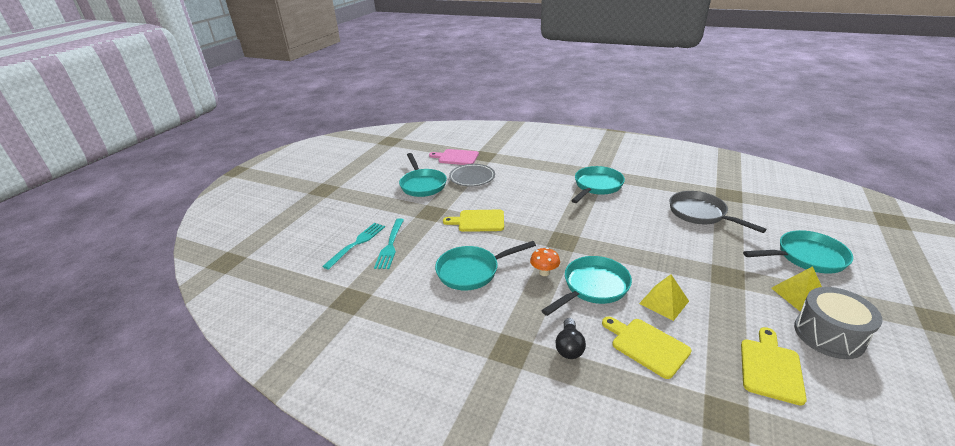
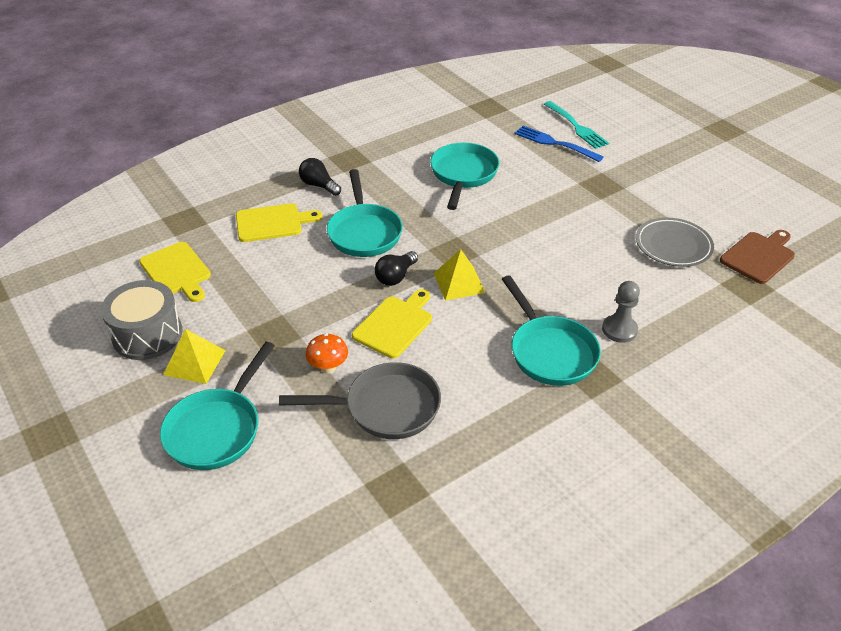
camera: 120 degrees right, 10 degrees up
turquoise fork [374,218,404,269] -> blue fork [514,126,604,162]
turquoise pan [399,153,447,197] -> none
pink cutting board [429,149,479,165] -> brown cutting board [720,230,795,284]
yellow cutting board [443,210,504,232] -> yellow cutting board moved to [352,289,432,358]
orange mushroom [530,248,560,276] -> orange mushroom moved to [306,333,348,374]
yellow pyramid [639,274,689,321] -> yellow pyramid moved to [434,250,486,301]
none -> black light bulb [375,251,418,286]
none -> grey pawn [602,281,640,343]

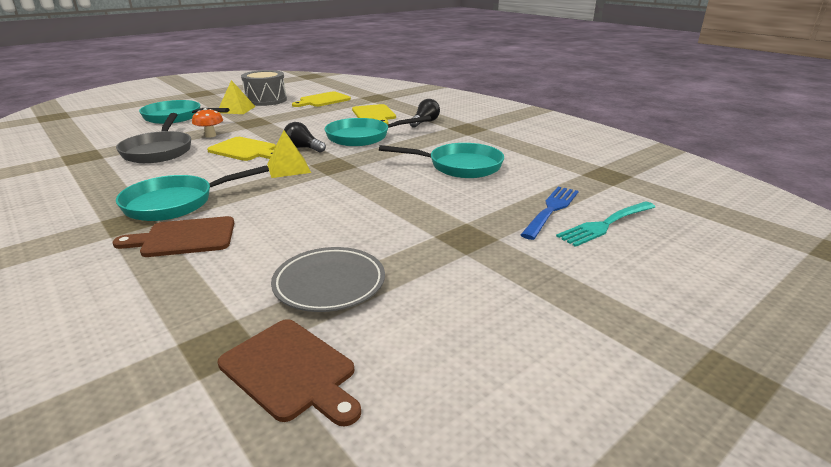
camera: 85 degrees right, 15 degrees down
grey pawn [602,281,640,343] -> brown cutting board [113,216,234,257]

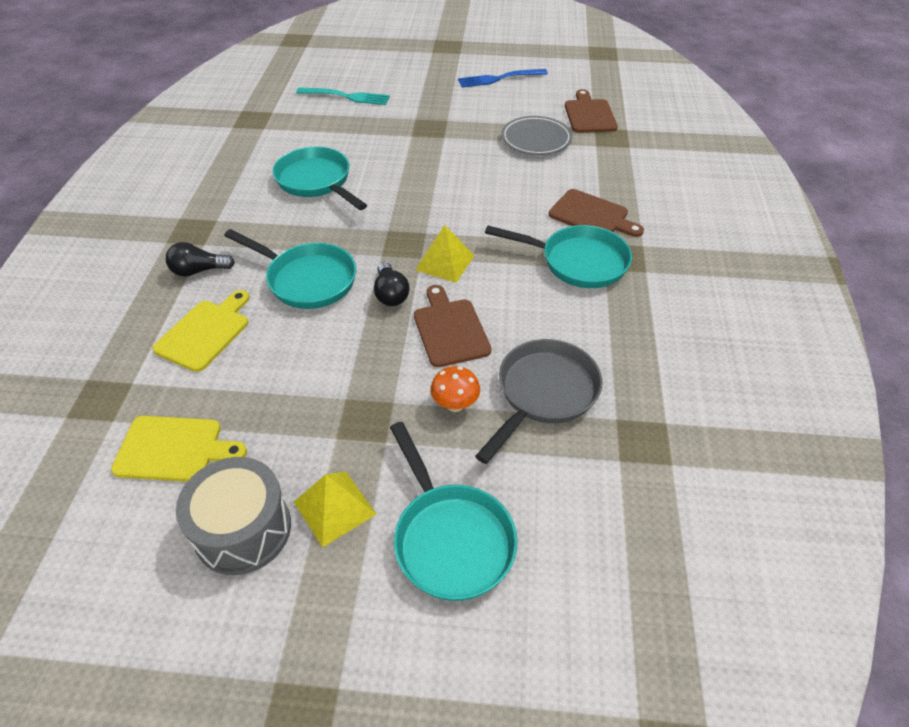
camera: 135 degrees left, 20 degrees up
yellow cutting board [207,137,276,161] -> brown cutting board [414,285,491,367]
blue fork [521,187,578,240] -> blue fork moved to [458,69,548,88]

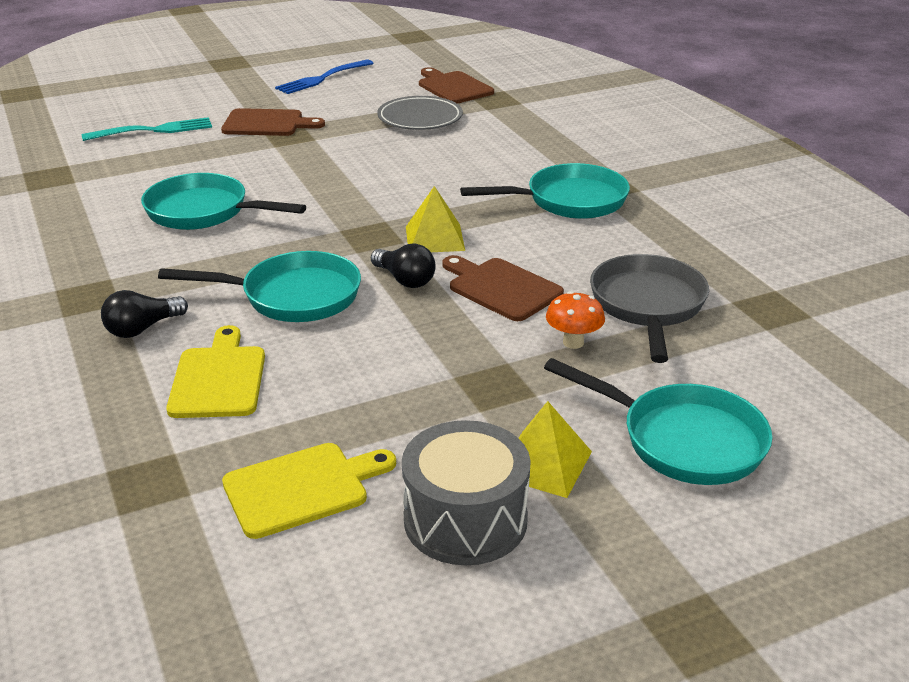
camera: 30 degrees left, 15 degrees down
brown cutting board [549,189,644,237] -> brown cutting board moved to [221,108,325,136]

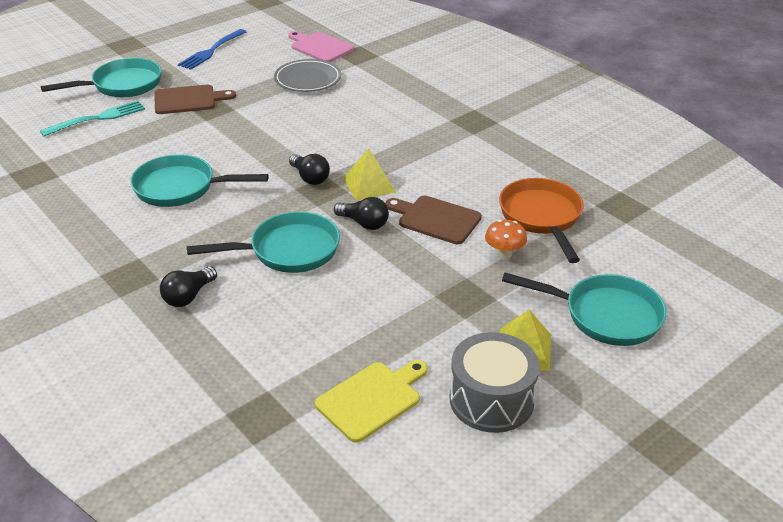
camera: 15 degrees left, 5 degrees up
yellow cutting board [166,325,265,418] -> none
brown cutting board [419,67,494,104] -> pink cutting board [288,31,354,62]
turquoise pan [460,163,630,219] -> turquoise pan moved to [41,58,162,97]
grey pan [590,254,709,363] -> orange pan [499,178,584,263]
none -> black light bulb [289,154,330,185]

